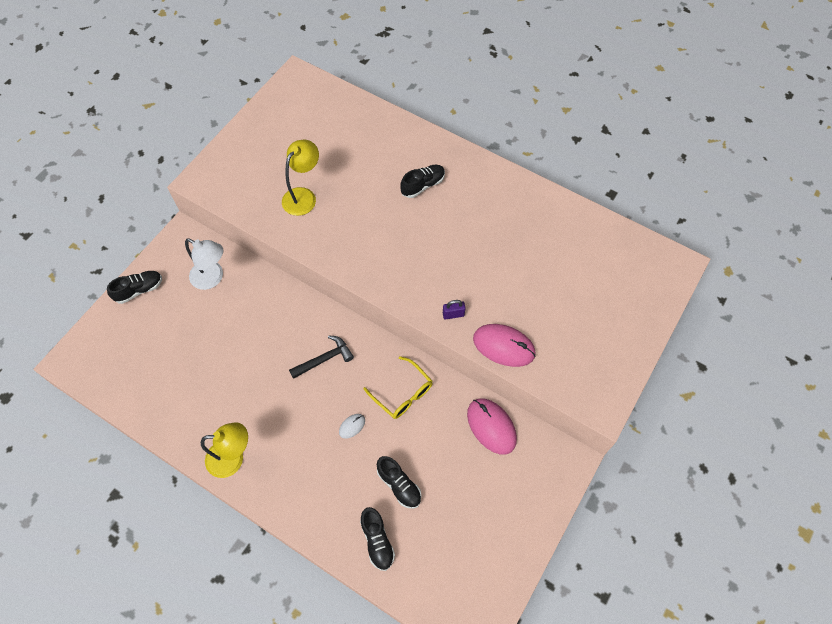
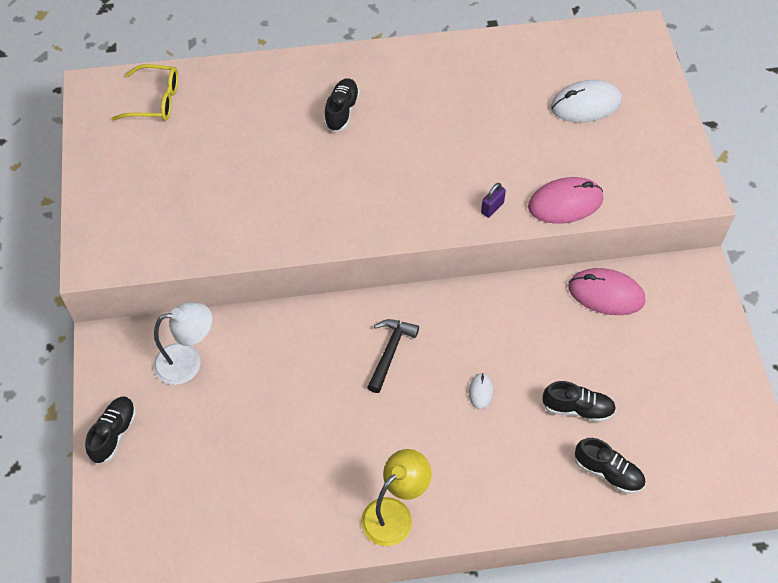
camera: 40 degrees left, 5 degrees down
yellow lamp [282,140,319,216] -> none
yellow glasses [363,356,432,419] -> yellow glasses moved to [112,64,178,121]
none -> white mouse [551,80,622,122]

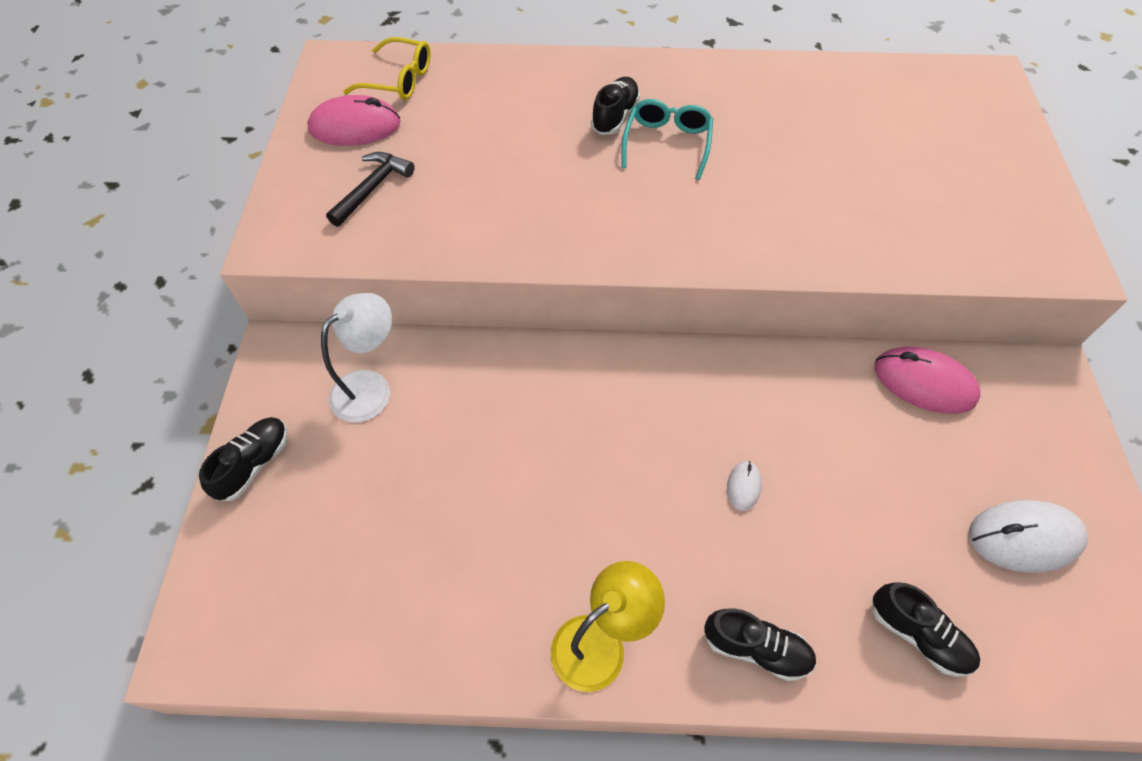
camera: 10 degrees right, 0 degrees up
white lamp [153,302,212,385] -> white lamp turned 45 degrees counterclockwise [321,293,392,423]
black hammer [367,319,419,393] -> black hammer moved to [326,152,415,227]
purple padlock [481,183,506,218] -> none
pink mouse [528,177,603,224] -> pink mouse moved to [307,95,401,146]
black shoe [542,381,616,422] -> black shoe moved to [704,609,816,681]
white mouse [551,80,622,122] -> white mouse moved to [969,500,1088,573]
none -> turquoise glasses [622,99,713,180]

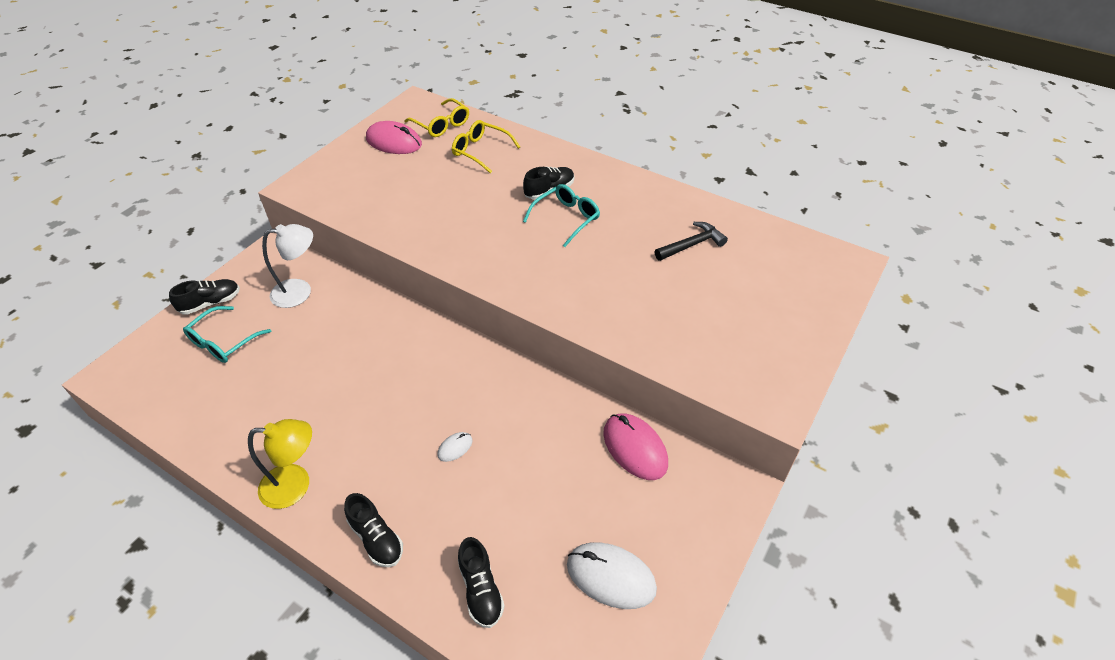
camera: 30 degrees right, 10 degrees down
black hammer [326,152,415,227] -> black hammer moved to [654,222,728,261]
none -> turquoise glasses [183,306,271,363]
none -> yellow glasses [452,120,520,174]

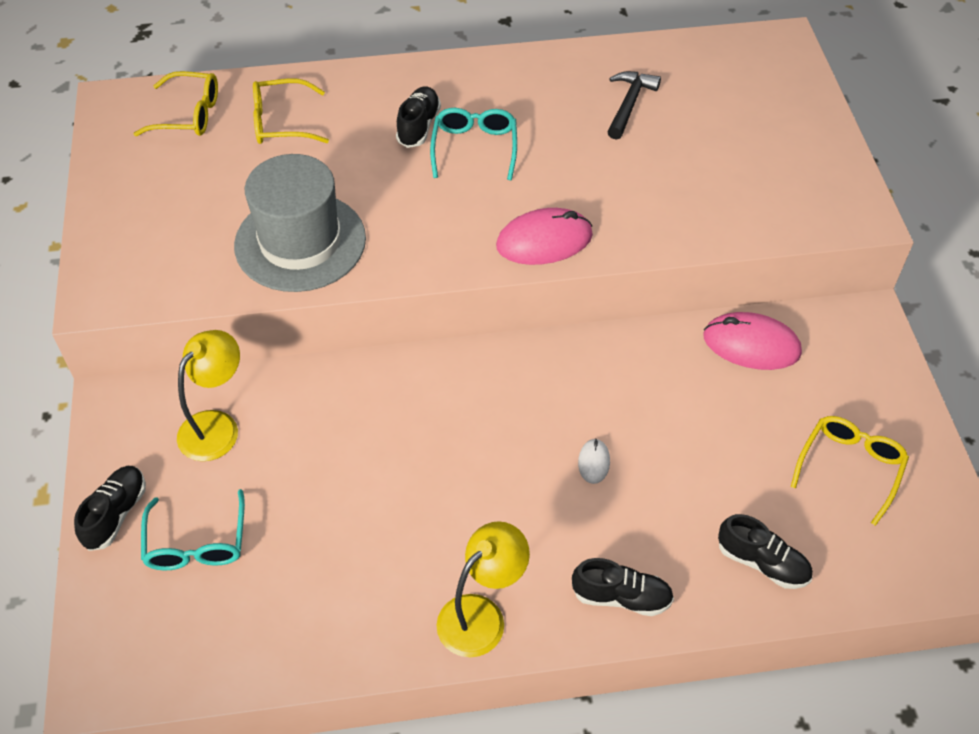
camera: 40 degrees left, 5 degrees up
white lamp [262,224,313,308] -> yellow lamp [177,330,240,461]
pink mouse [366,121,422,154] -> pink mouse moved to [496,208,593,265]
white mouse [567,542,657,609] -> yellow glasses [791,416,909,526]
none -> grey hat [234,154,366,292]

